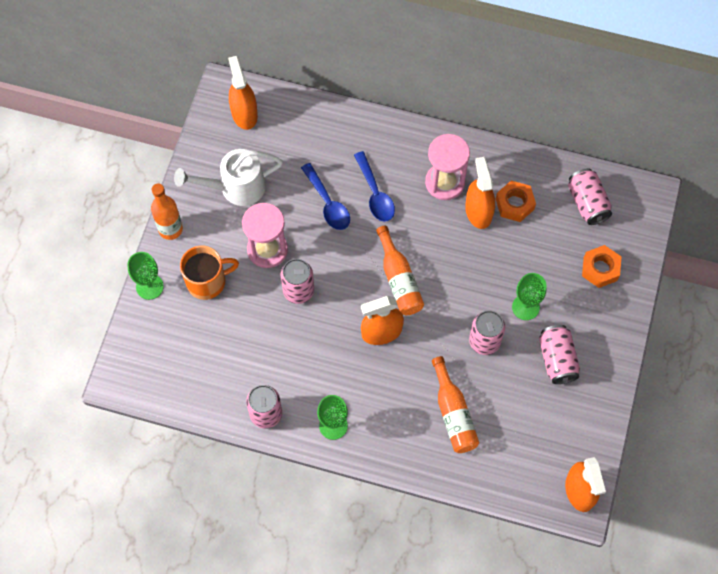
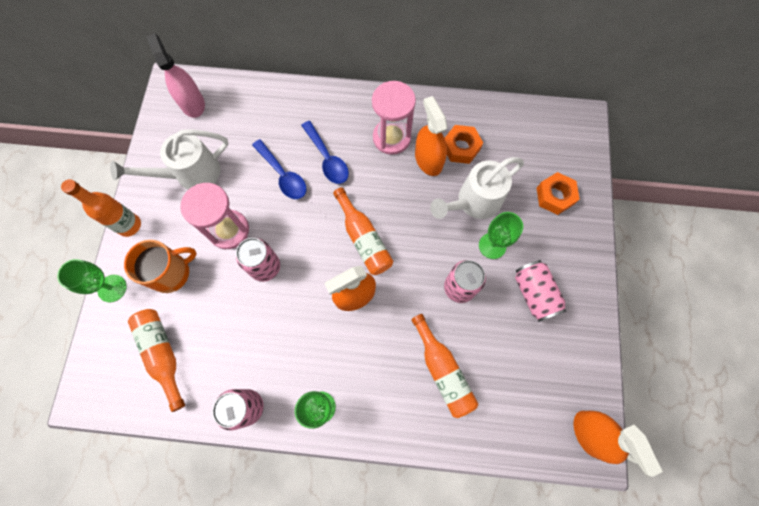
camera: 10 degrees left, 5 degrees up
orange spray bottle [228,56,258,130] -> pink spray bottle [146,33,205,118]
pink can [568,168,612,225] -> none
none -> orange bottle [128,309,185,412]
none -> white watering can [430,157,524,219]

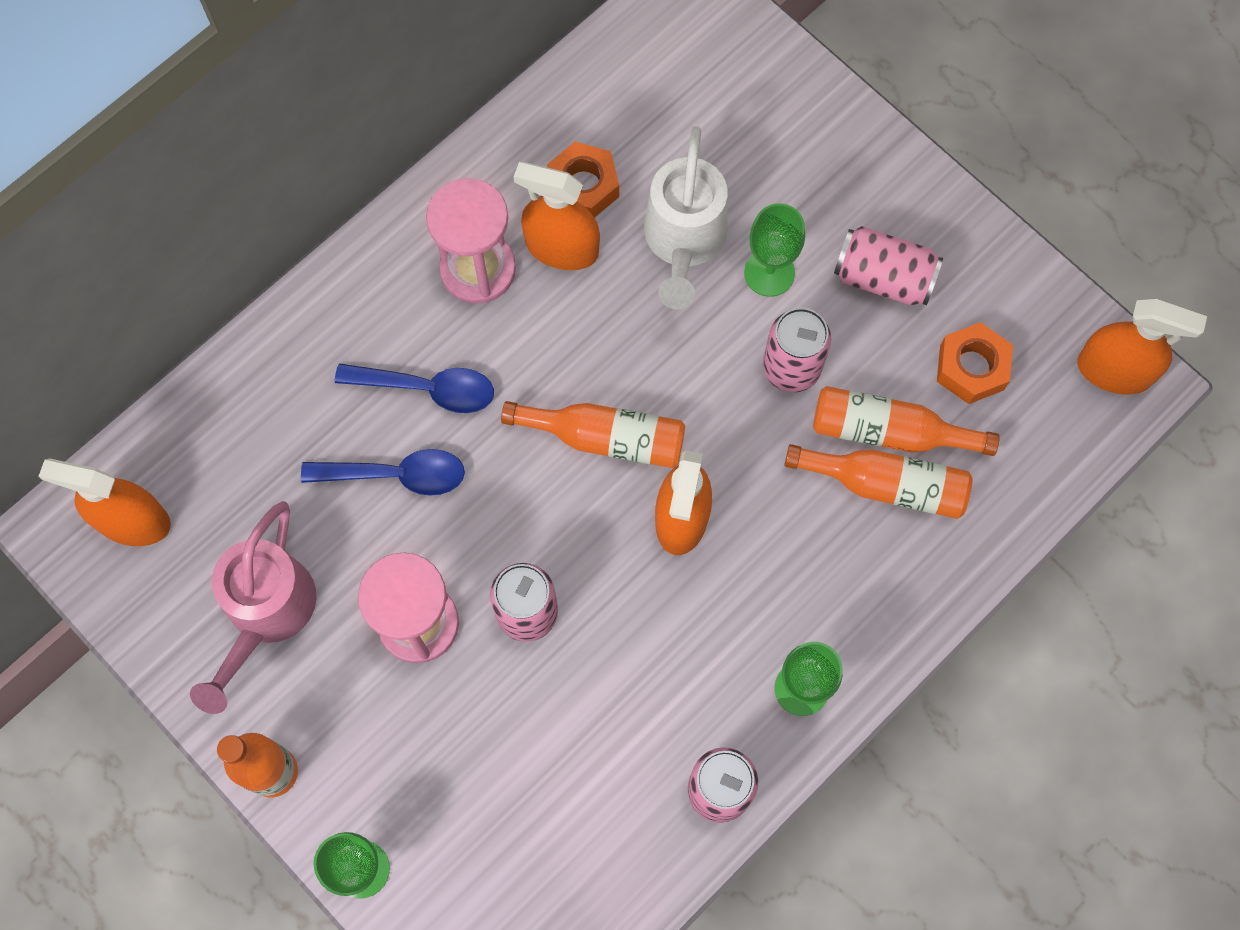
camera: 50 degrees left, 0 degrees up
white watering can [110,129,228,190] -> pink watering can [190,501,316,714]
orange mug [124,240,197,293] -> none
orange bottle [128,309,185,412] -> orange bottle moved to [813,386,1000,456]
pink spray bottle [146,33,205,118] -> orange spray bottle [38,458,171,546]
orange nut [537,172,580,215] -> orange nut moved to [937,322,1013,404]

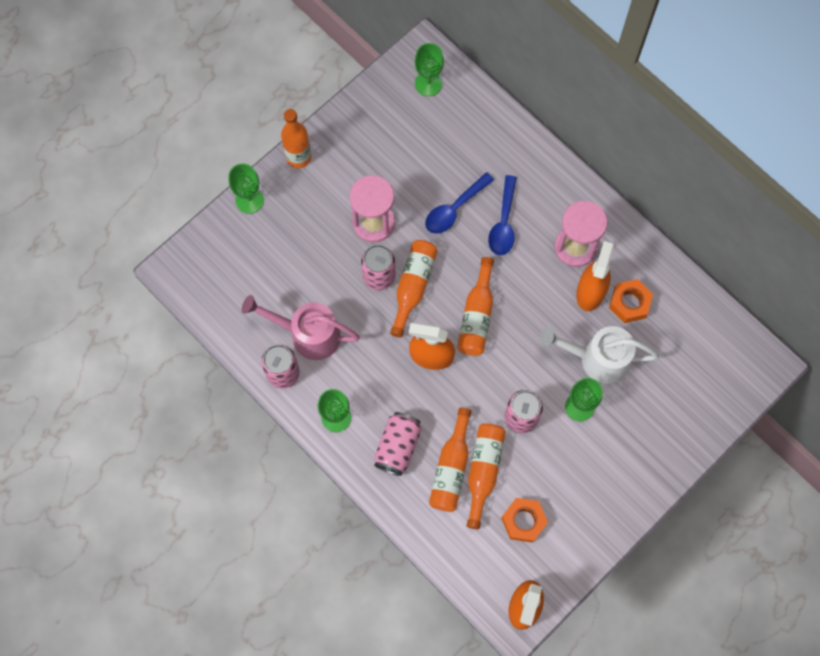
camera: 90 degrees right, 0 degrees up
orange spray bottle [38,458,171,546] -> green goblet [415,43,444,96]
pink watering can [190,501,316,714] -> pink watering can moved to [242,295,360,360]
blue spoon [301,449,465,496] -> blue spoon turned 45 degrees clockwise [425,172,494,234]
pink can [834,226,943,305] -> pink can moved to [374,412,422,476]
none -> orange bottle [390,240,438,338]

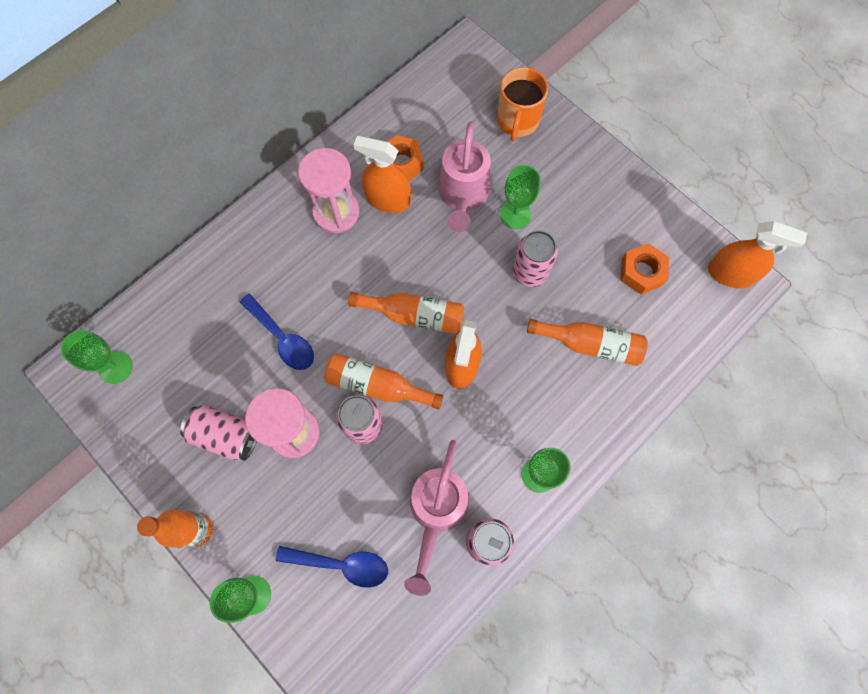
camera: 90 degrees left, 0 degrees up
pink can [374,412,422,476] -> pink can moved to [180,405,257,461]
orange bottle [467,423,506,529] -> none
blue spoon [488,175,517,255] -> blue spoon moved to [276,546,388,588]
white watering can [540,326,659,384] -> pink watering can [439,121,491,232]
none -> orange mug [497,67,548,141]

